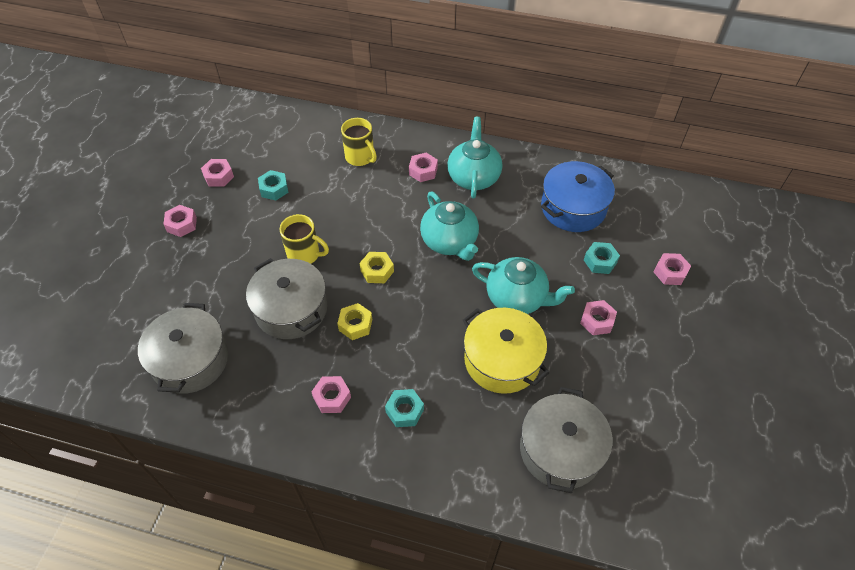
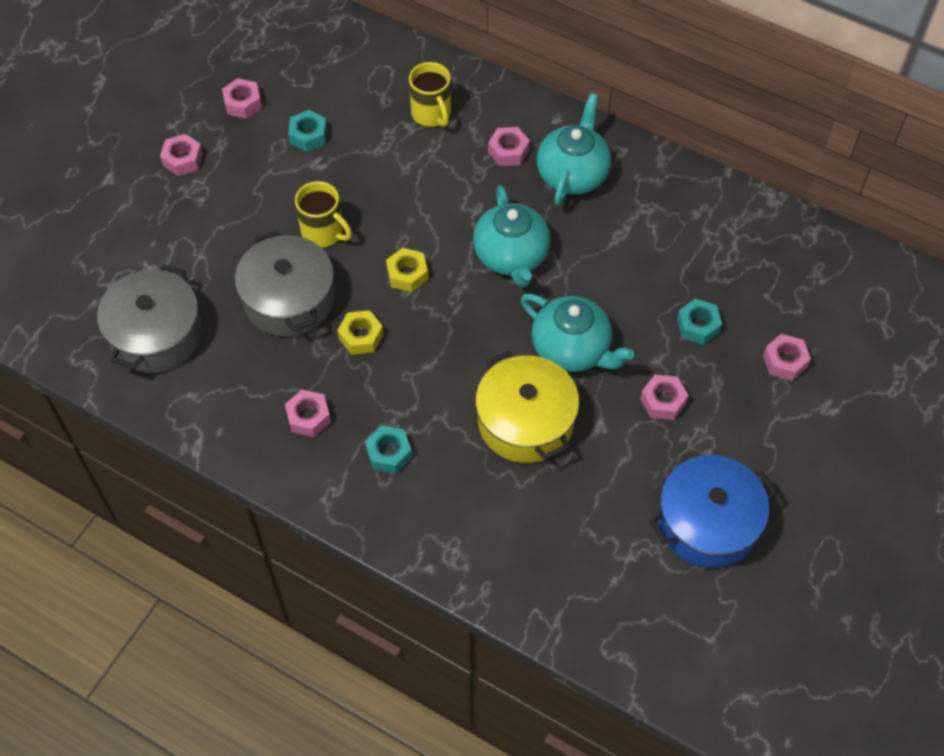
camera: 15 degrees right, 5 degrees up
grey pot [520,387,613,493] -> none
blue pot [541,161,615,232] -> blue pot moved to [649,455,778,568]

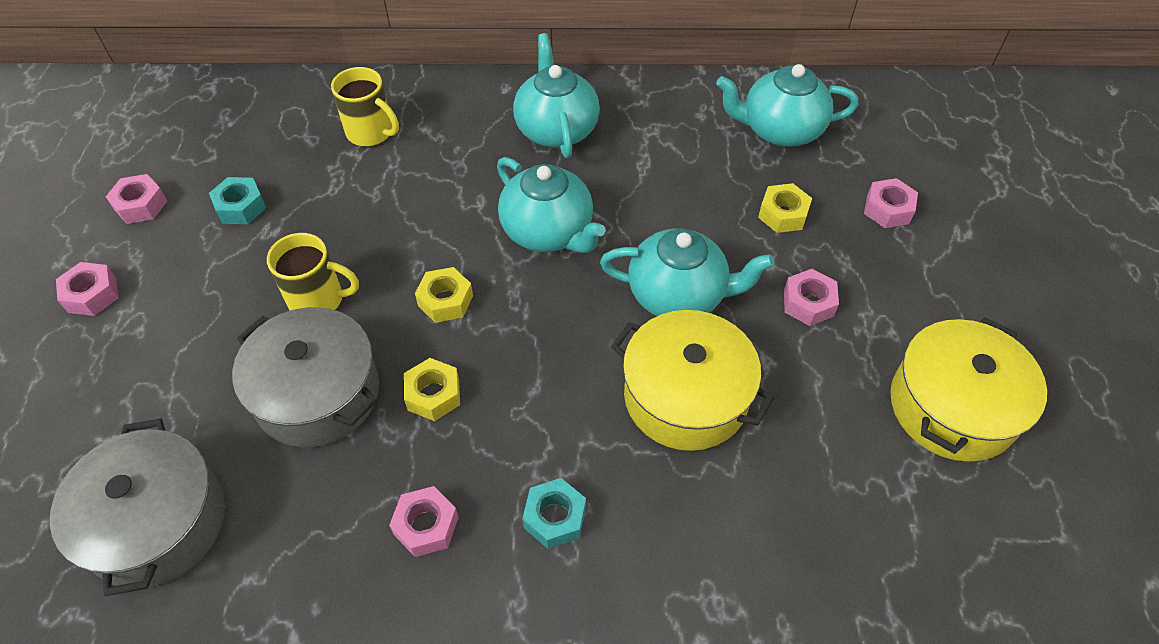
camera: 30 degrees left, 5 degrees down
pink nut [488,127,530,166] -> none
blue pot [649,455,778,568] -> yellow pot [890,317,1047,462]
turquoise nut [677,298,722,345] -> yellow nut [758,183,812,233]
none -> turquoise teapot [716,64,858,147]

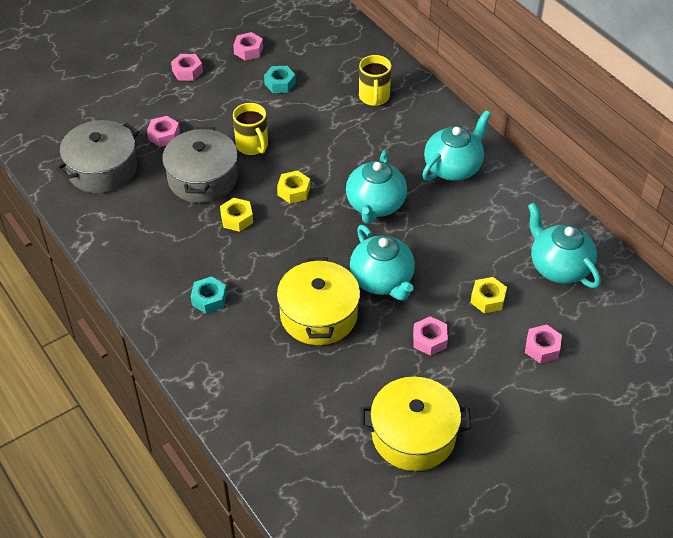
camera: 55 degrees right, 5 degrees down
pink nut [389,486,459,557] -> pink nut moved to [147,116,180,147]

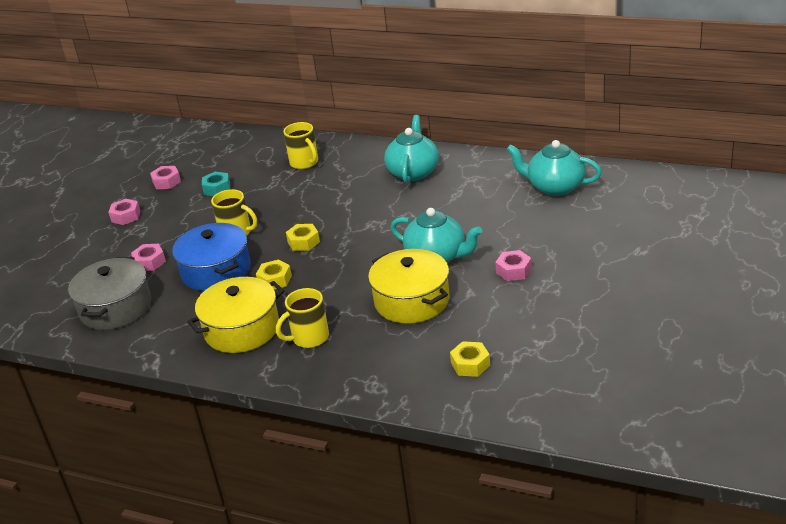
camera: 30 degrees left, 15 degrees down
grey pot [162,127,238,203] -> blue pot [172,223,251,291]
turquoise nut [190,276,227,314] -> yellow mug [276,288,329,348]
turquoise teapot [346,150,407,224] -> none
yellow pot [360,377,471,471] -> yellow pot moved to [187,277,284,353]
yellow nut [470,277,507,313] -> yellow nut moved to [450,341,490,377]
pink nut [525,324,562,363] -> none

